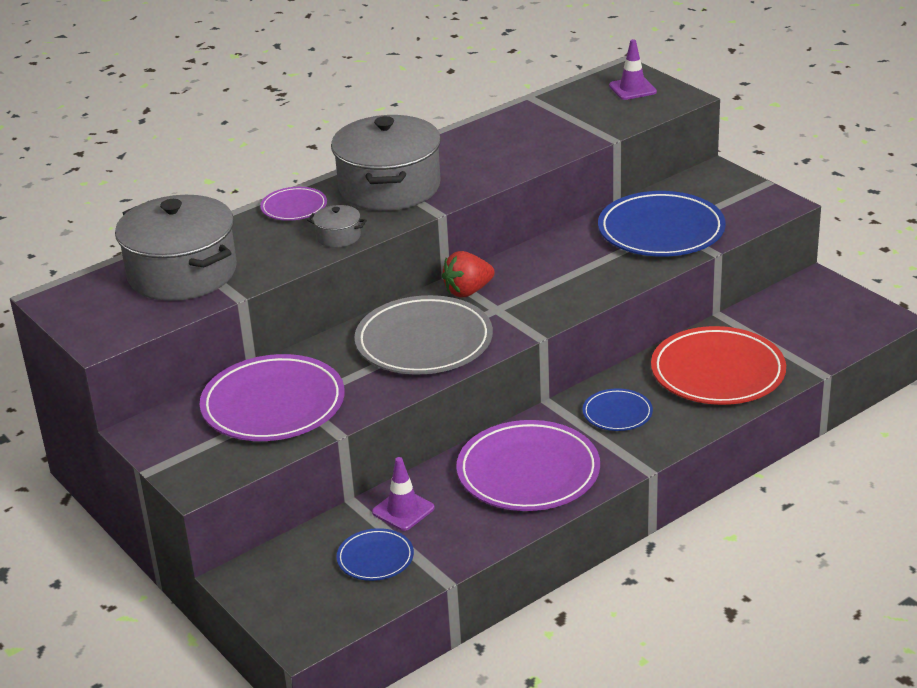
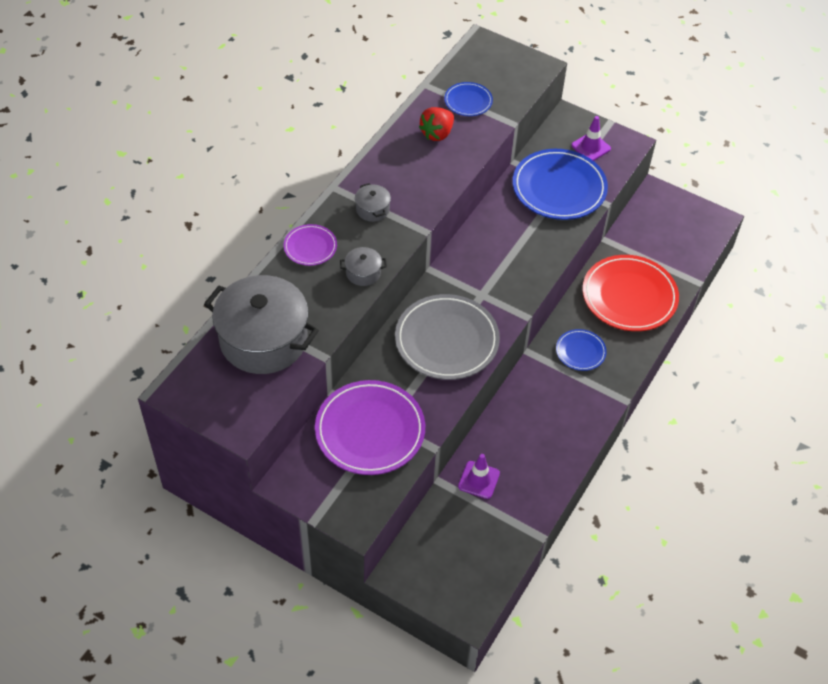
camera: 25 degrees left, 20 degrees up
grey pot [331,115,441,211] -> grey pot [355,183,391,222], size x0.42
blue plate [337,528,414,581] -> blue plate moved to [444,82,493,116]
red strawberry [442,251,495,297] -> red strawberry moved to [419,107,454,141]
purple plate [456,420,600,511] -> none
purple traffic cone [609,39,657,100] -> purple traffic cone moved to [571,116,611,161]

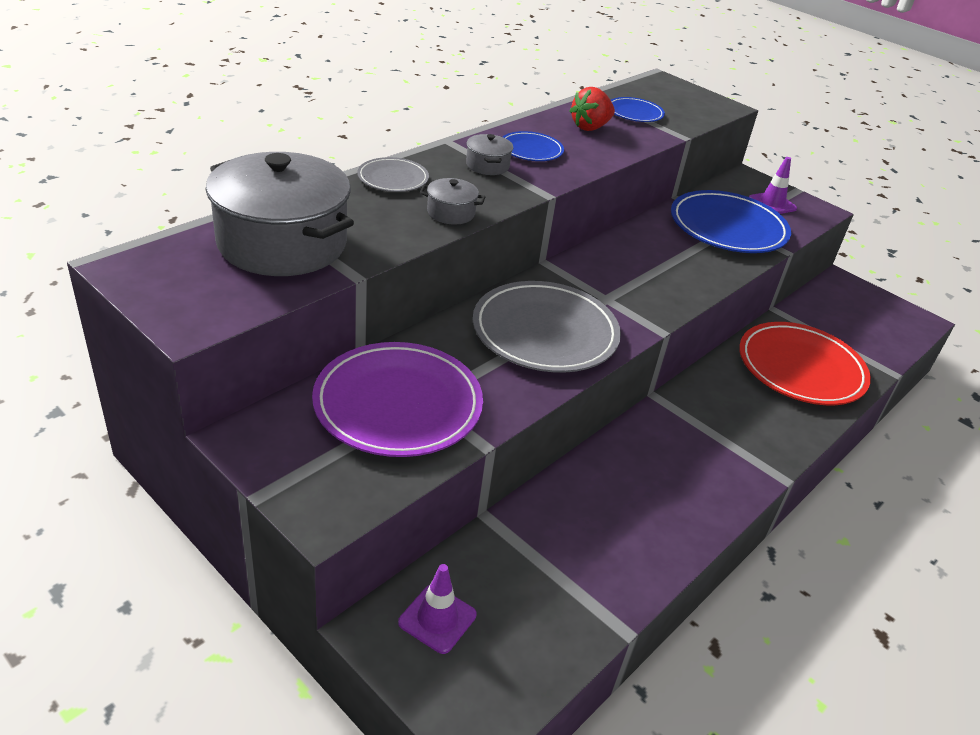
camera: 10 degrees right, 15 degrees down
purple plate [284,224,337,266] -> grey plate [357,157,429,192]
purple traffic cone [458,454,500,499] -> purple traffic cone moved to [398,564,477,654]
blue plate [556,329,607,371] -> blue plate moved to [503,131,564,161]

